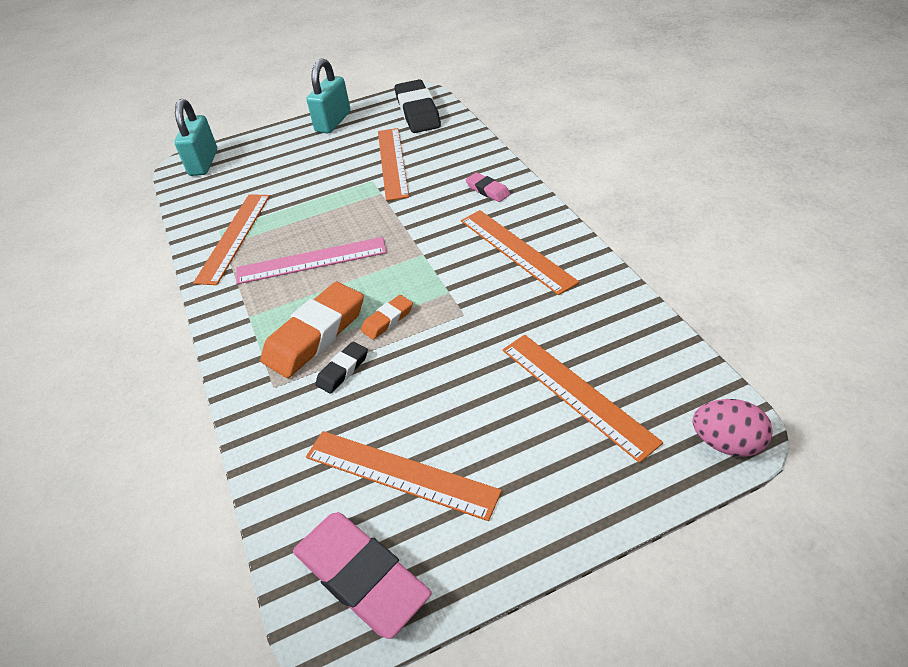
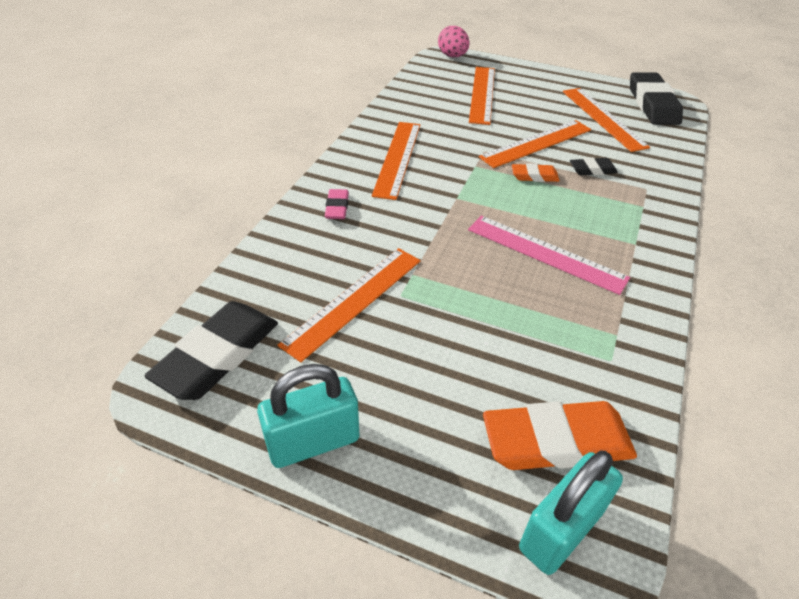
camera: 140 degrees left, 0 degrees up
orange ruler [193,194,270,285] -> orange ruler moved to [479,120,591,168]
orange eraser [260,282,364,378] -> orange eraser moved to [483,401,637,470]
pink eraser [293,512,432,639] -> black eraser [630,72,683,125]

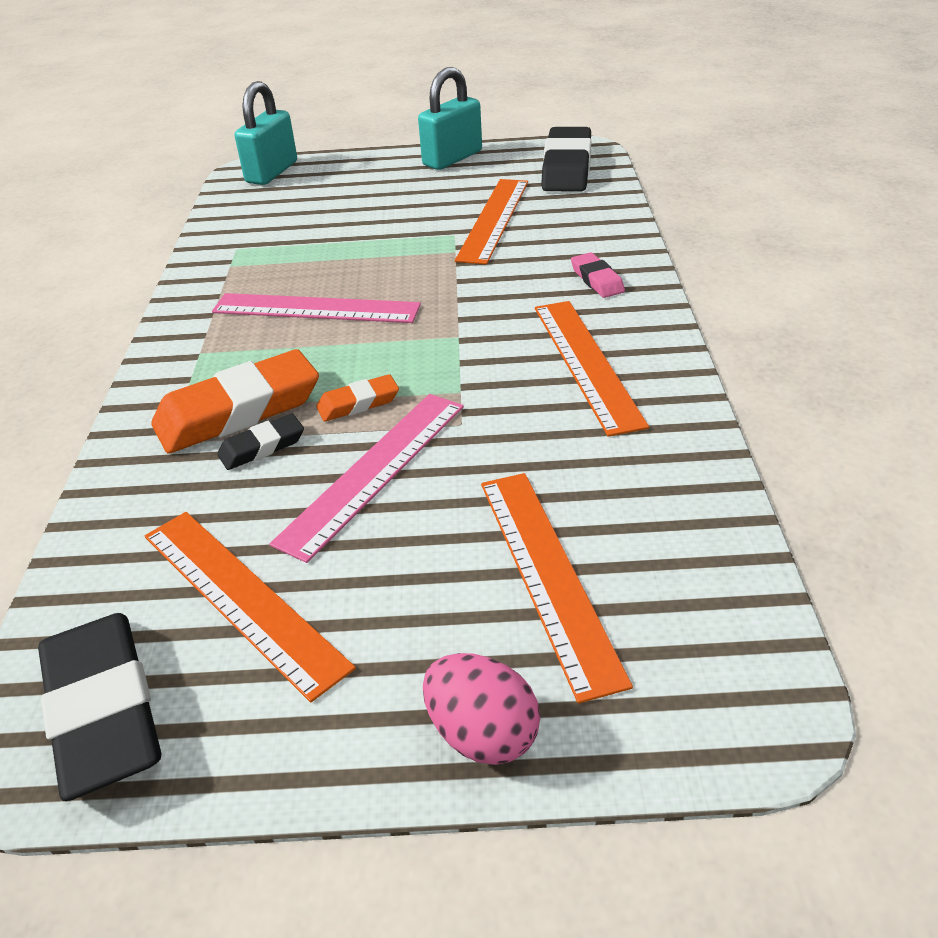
camera: 160 degrees right, 5 degrees down
pink egg [438,26,469,57] -> pink egg moved to [423,653,540,765]
orange ruler [479,120,591,168] -> pink ruler [270,394,464,563]
orange eraser [483,401,637,470] -> orange eraser moved to [151,349,319,454]

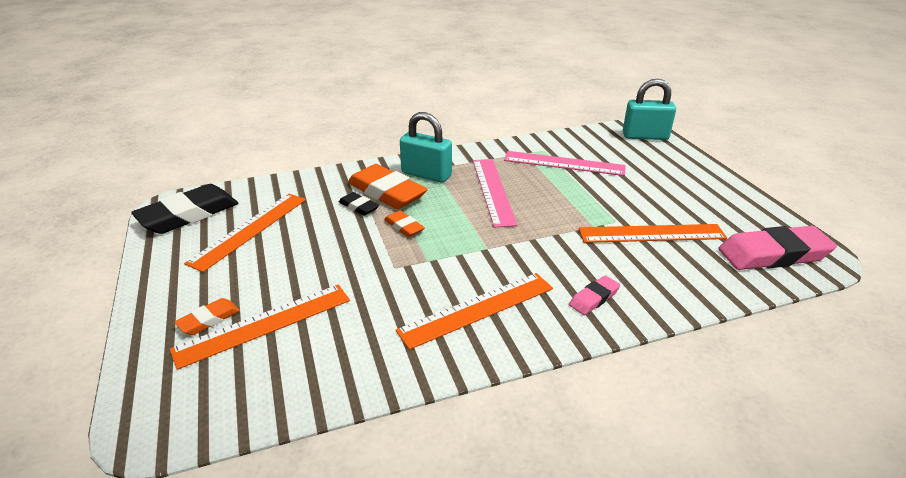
camera: 70 degrees right, 5 degrees down
pink ruler [270,394,464,563] -> pink ruler moved to [504,151,626,176]
turquoise padlock [418,67,482,170] -> turquoise padlock moved to [400,112,452,182]
pink egg [423,653,540,765] -> none
black eraser [541,127,591,192] -> pink eraser [718,226,837,270]
none -> orange eraser [175,298,240,335]

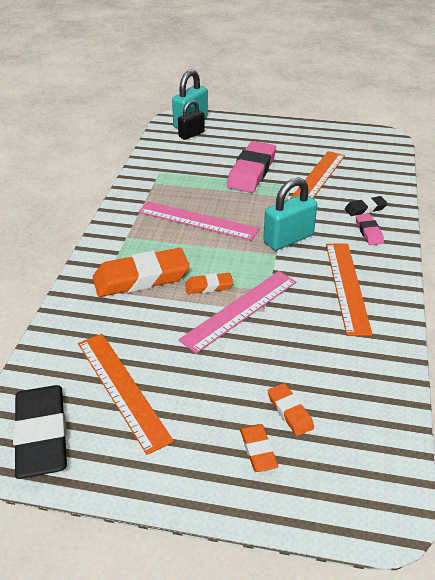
camera: 60 degrees left, 5 degrees up
orange ruler [170,285,350,370] -> orange eraser [268,383,314,436]
black eraser [339,192,379,216] -> black eraser moved to [345,196,388,216]
turquoise padlock [400,112,452,182] -> turquoise padlock moved to [263,178,317,250]
pink ruler [504,151,626,176] -> pink ruler moved to [178,271,296,354]
pink eraser [718,226,837,270] -> pink eraser moved to [227,141,276,193]
none -> black padlock [178,100,205,140]

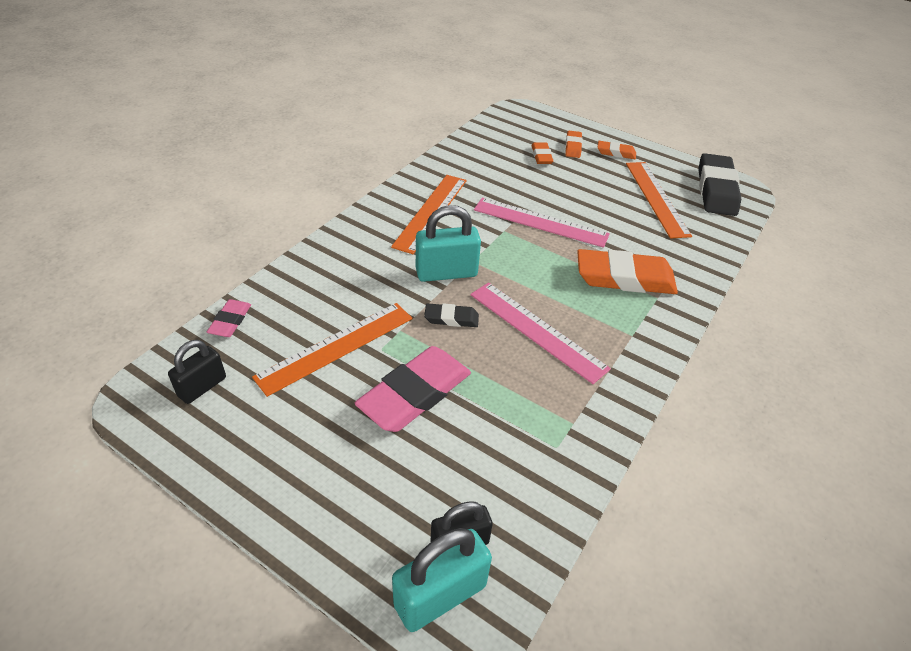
camera: 160 degrees left, 5 degrees up
pink ruler [178,271,296,354] -> pink ruler turned 45 degrees clockwise [474,198,610,248]
orange eraser [185,273,233,294] -> orange eraser moved to [598,141,636,159]
black eraser [345,196,388,216] -> black eraser moved to [424,303,479,327]
pink eraser [356,214,384,245] -> pink eraser moved to [207,299,251,337]
none -> black padlock [168,340,226,404]

